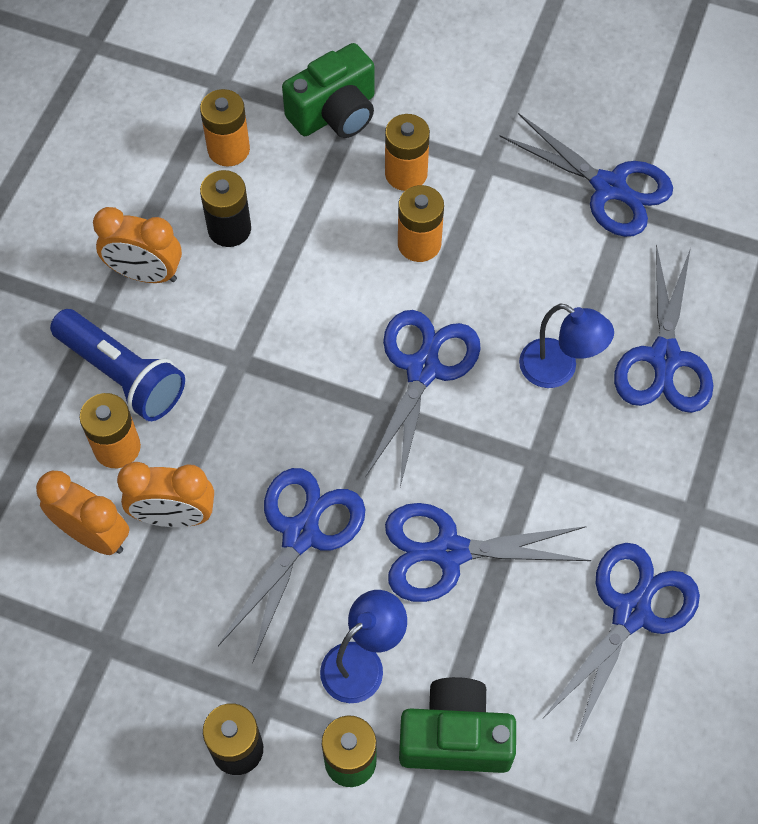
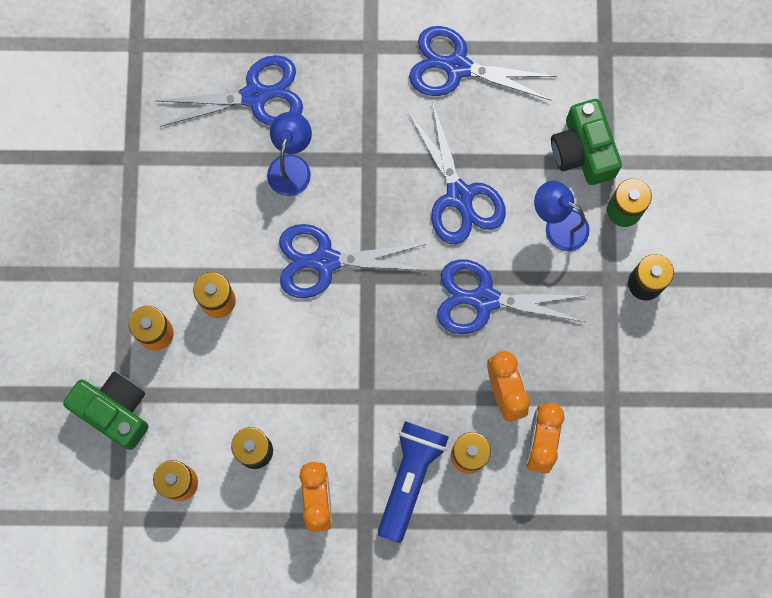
camera: 110 degrees left, 15 degrees up
blue scissors [499,113,673,237] -> none

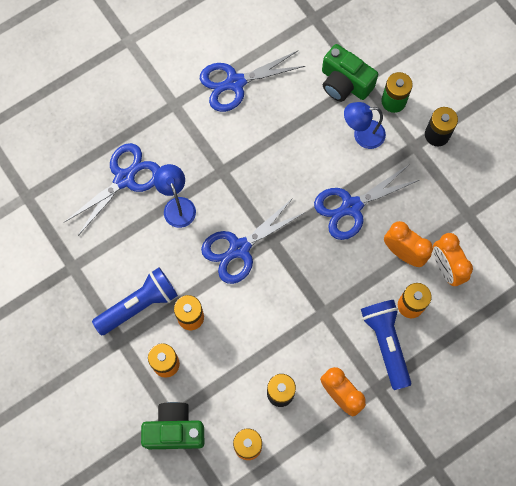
camera: 35 degrees left, 5 degrees down
blue scissors [408,101,506,244] -> none
none -> blue flashlight [92,267,178,336]

